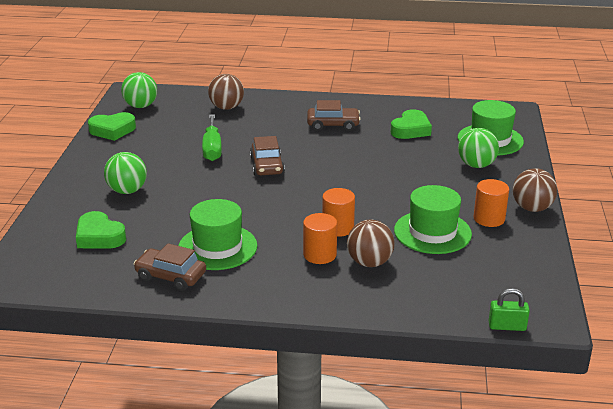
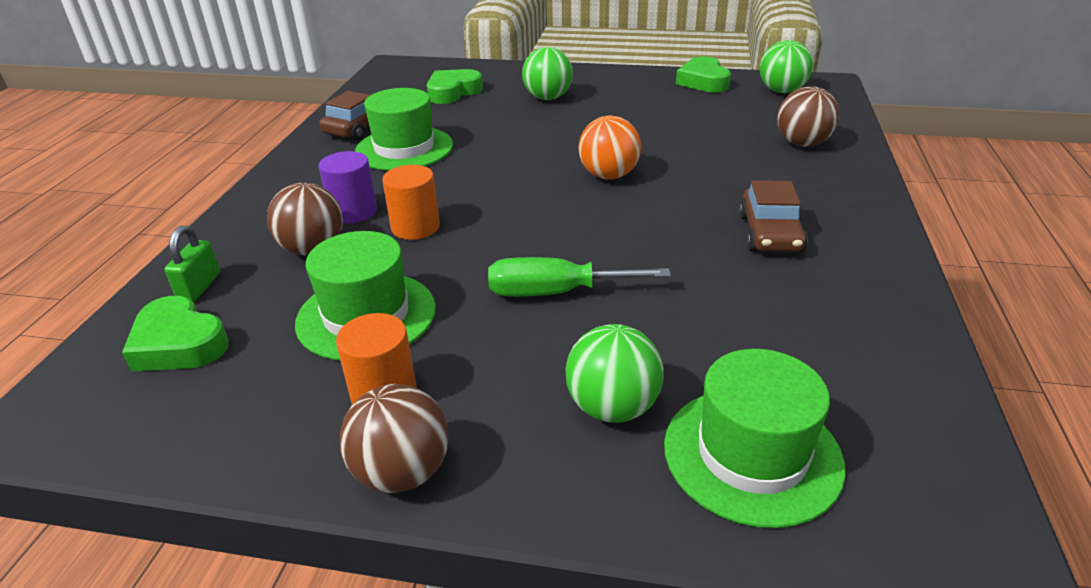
camera: 95 degrees right, 5 degrees up
green screwdriver [202,114,222,161] -> green screwdriver moved to [488,257,671,297]
brown car [250,136,285,176] -> orange ball [578,116,641,179]
orange cylinder [303,213,337,264] -> purple cylinder [319,151,377,223]
green heart [391,109,432,139] -> green heart moved to [122,296,229,372]
green padlock [489,288,530,331] -> green padlock moved to [164,226,220,302]

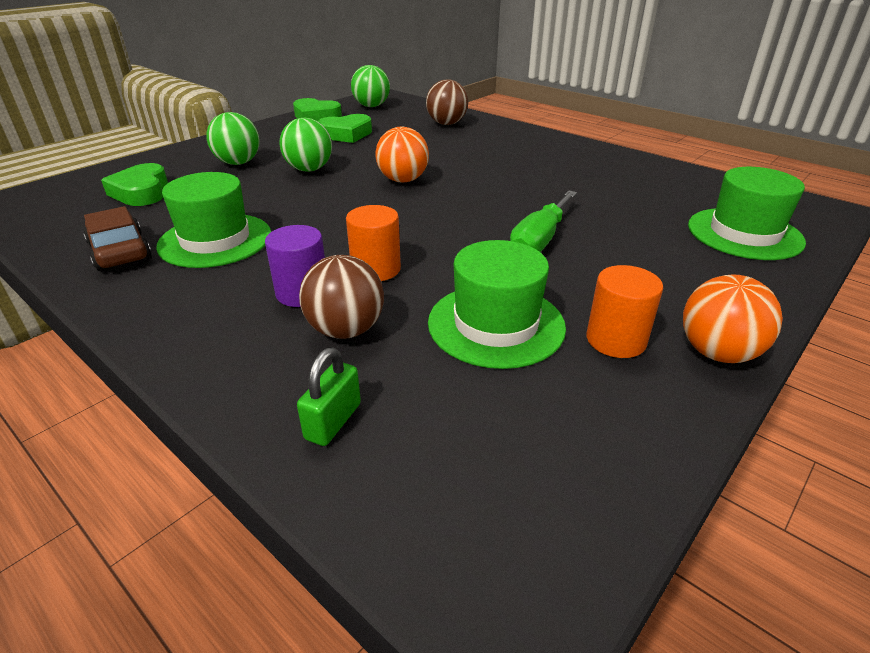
camera: 60 degrees left, 0 degrees up
green heart [122,296,229,372] -> green heart moved to [318,114,372,143]
green padlock [164,226,220,302] -> green padlock turned 75 degrees clockwise [297,347,361,446]
brown ball [340,384,449,493] -> orange ball [683,274,783,363]
green ball [565,324,664,423] -> green ball moved to [279,118,332,172]
brown car [739,180,808,252] -> none

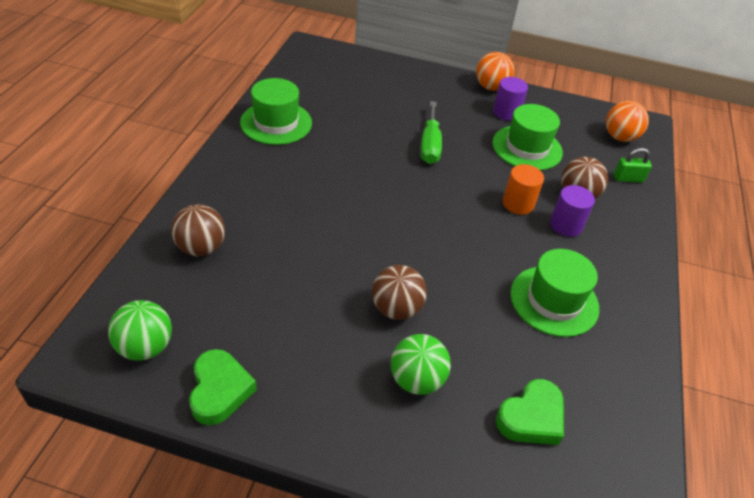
camera: 120 degrees left, 10 degrees up
brown car [83,206,152,271] -> none
green ball [279,118,332,172] -> brown ball [372,265,427,320]
green heart [318,114,372,143] -> none
orange ball [375,127,429,182] -> orange ball moved to [606,101,649,142]
green screwdriver [510,191,577,252] -> green screwdriver turned 90 degrees clockwise [420,101,442,164]
orange cylinder [587,265,663,358] -> purple cylinder [493,77,528,121]
green hat [688,167,806,260] -> green hat moved to [240,78,312,145]

